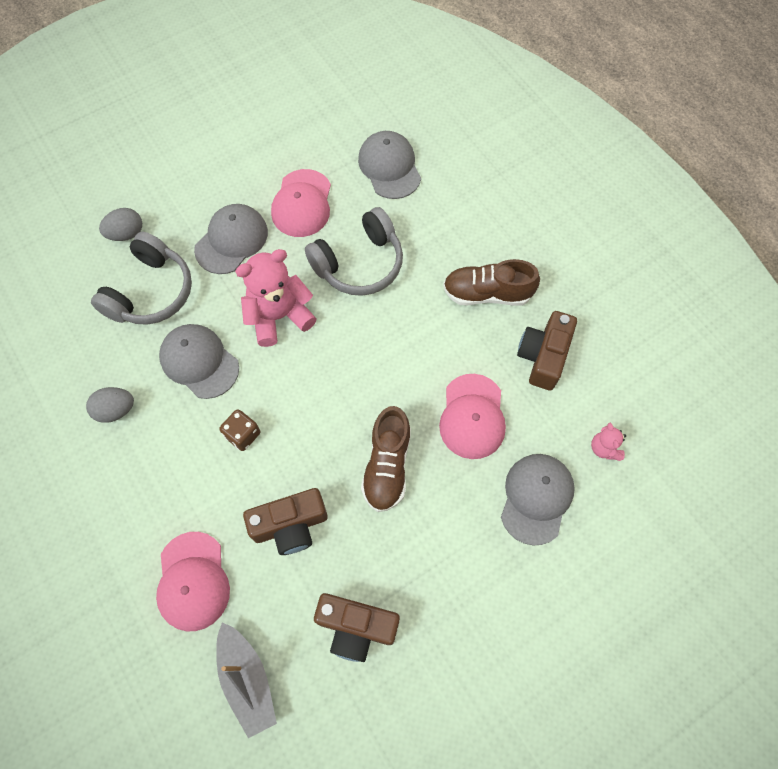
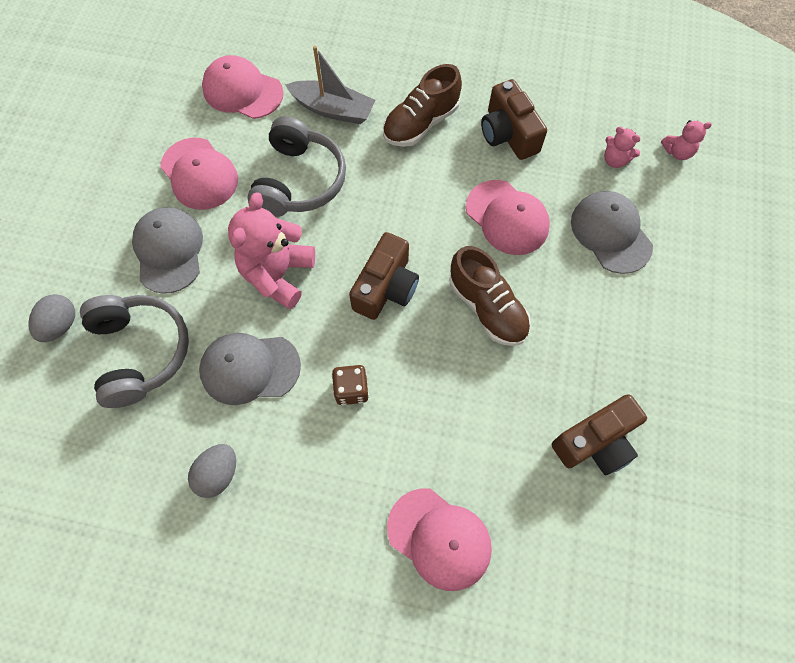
camera: 45 degrees left, 0 degrees up
grey boat [216,622,277,738] -> grey boat moved to [285,46,375,124]
brown camera [243,488,328,555] -> brown camera moved to [349,232,419,320]
grey cap [358,131,421,199] -> pink cap [202,55,284,119]
none -> pink teddy bear [661,120,712,160]

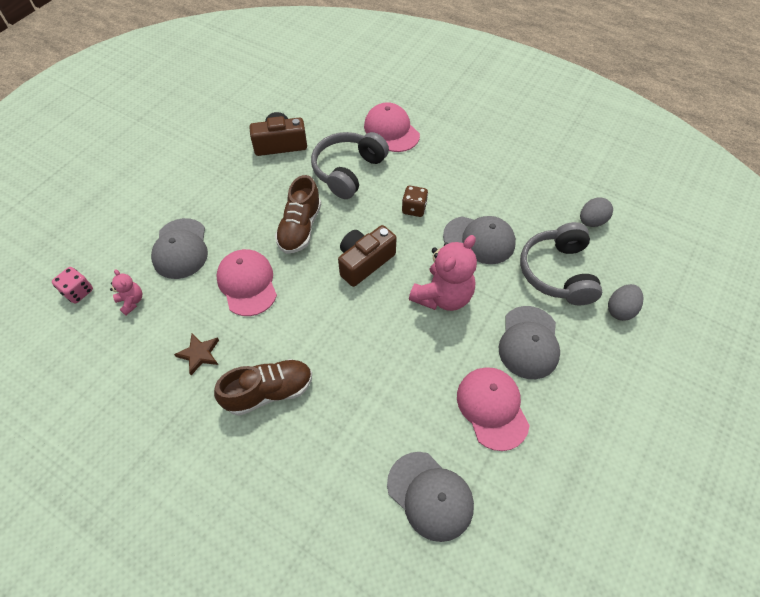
camera: 160 degrees left, 10 degrees down
grey egg [188,444,236,498] -> grey egg moved to [580,197,613,227]
pink cap [202,55,284,119] -> grey cap [387,452,474,542]
grey headphones [247,116,346,217] -> grey headphones moved to [311,132,389,199]
grey boat [285,46,375,124] -> none
brown shoe [450,246,531,346] -> brown shoe turned 150 degrees counterclockwise [275,175,321,254]
brown camera [481,79,547,160] -> brown star [174,334,219,375]
pink teddy bear [661,120,712,160] -> pink dice [52,267,93,304]

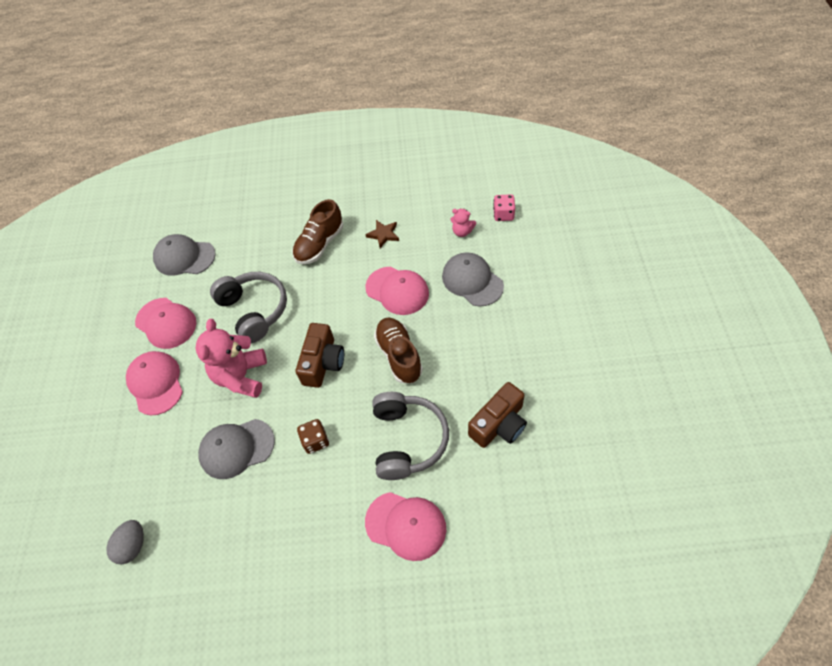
camera: 150 degrees right, 0 degrees up
grey cap [499,306,560,379] -> pink cap [126,351,183,415]
grey headphones [520,222,602,305] -> grey headphones moved to [210,272,287,343]
grey egg [608,284,643,321] -> none

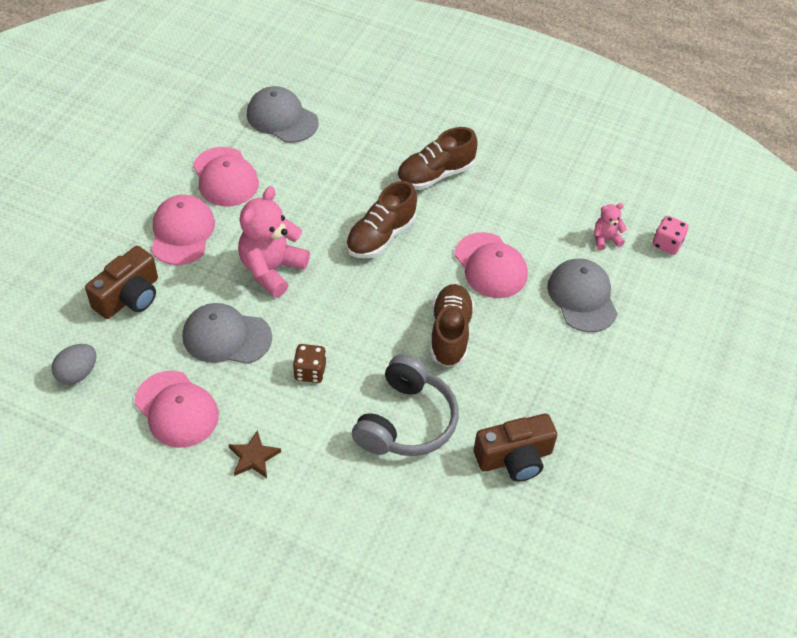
camera: 20 degrees right, 5 degrees down
grey headphones [210,272,287,343] -> none
brown camera [296,323,344,388] -> brown camera moved to [85,246,158,319]
brown star [365,220,399,248] -> brown star moved to [229,430,281,478]
pink cap [365,492,446,561] -> pink cap moved to [135,371,219,448]
pink teddy bear [450,209,476,237] -> pink teddy bear turned 120 degrees clockwise [594,203,627,250]
none -> brown shoe [346,181,417,258]

